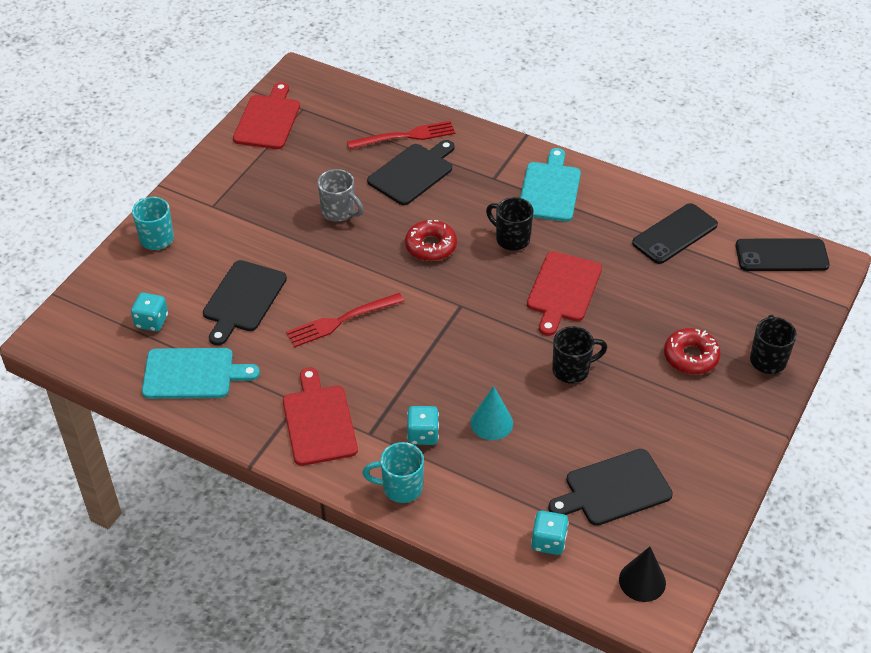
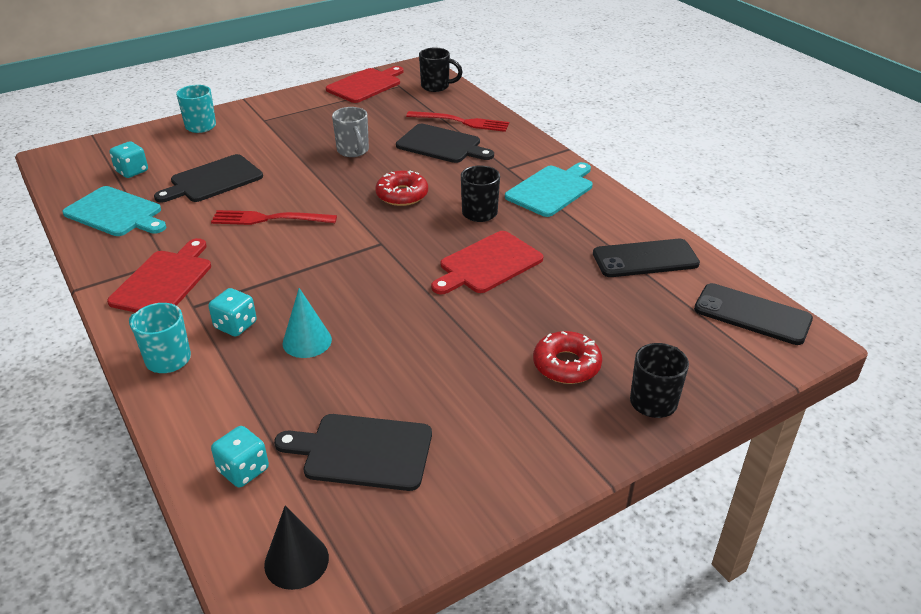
camera: 30 degrees right, 10 degrees down
black cutting board [367,140,455,205] -> black cutting board turned 45 degrees clockwise [396,124,494,163]
black mug [552,326,607,384] -> black mug moved to [419,47,463,92]

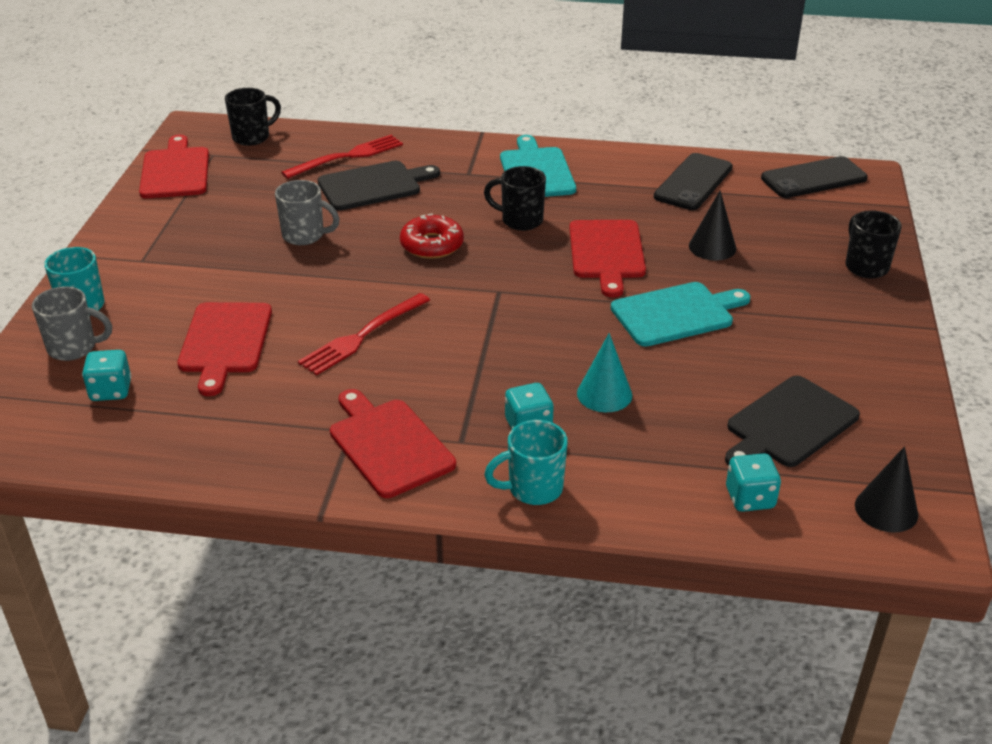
camera: 50 degrees left, 0 degrees up
turquoise cutting board [62,186,166,236] -> turquoise cutting board moved to [611,282,750,347]
black cutting board [154,154,263,203] -> red cutting board [177,302,272,396]
red donut [533,331,602,384] -> none
none -> grey mug [32,286,112,361]
none -> black cone [689,191,736,261]

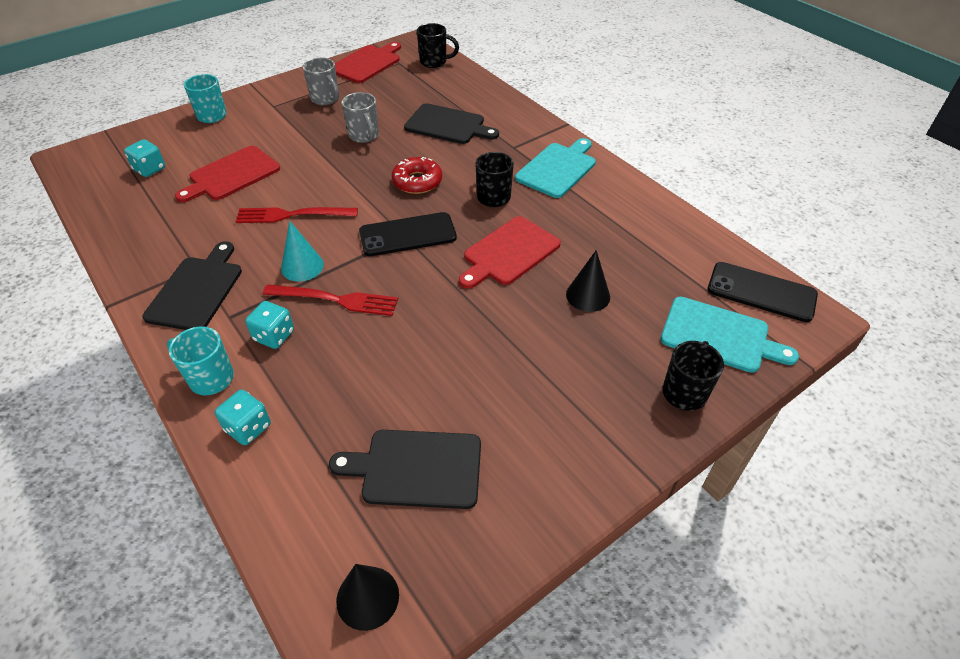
camera: 45 degrees right, 10 degrees up
grey mug [32,286,112,361] -> grey mug moved to [303,58,339,105]
red fork [281,135,403,179] -> red fork moved to [263,284,398,316]
red cutting board [330,389,456,498] -> black cutting board [142,241,242,330]
turquoise cone [577,333,632,412] -> turquoise cone moved to [281,221,324,282]
turquoise cutting board [611,282,750,347] -> turquoise cutting board moved to [661,297,799,373]
black phone [654,153,733,210] -> black phone moved to [359,212,457,256]
turquoise dice [726,453,781,512] -> turquoise dice moved to [215,390,271,445]

